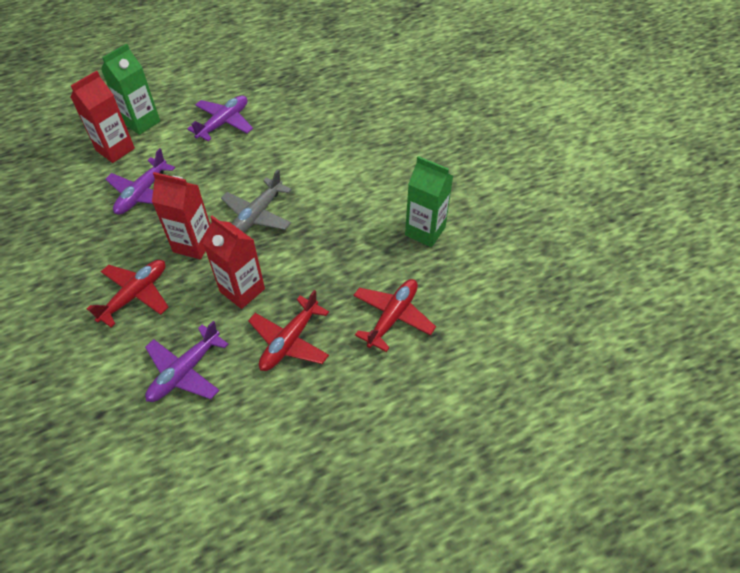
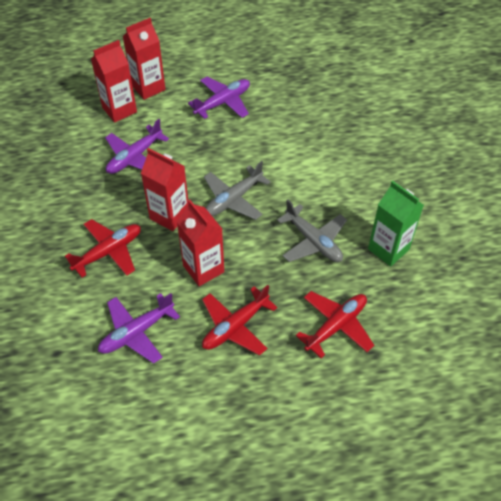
camera: 15 degrees right, 0 degrees up
green carton [101,43,160,135] -> red carton [123,18,166,100]
none -> grey plane [277,199,347,262]

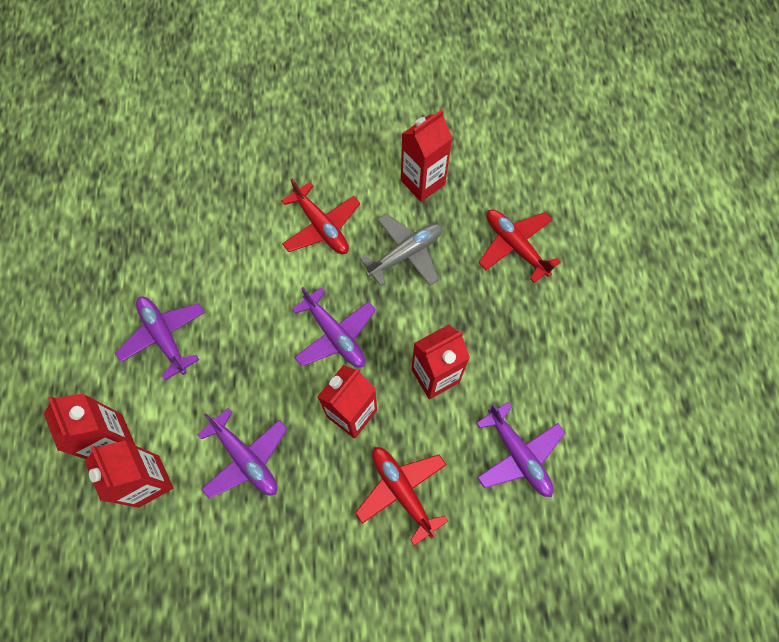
camera: 85 degrees left, 15 degrees up
red plane [202,285,277,356] -> red plane moved to [281,178,360,254]
grey plane [204,161,271,220] -> purple plane [292,287,376,367]
green carton [368,181,424,267] -> red carton [401,110,452,202]

